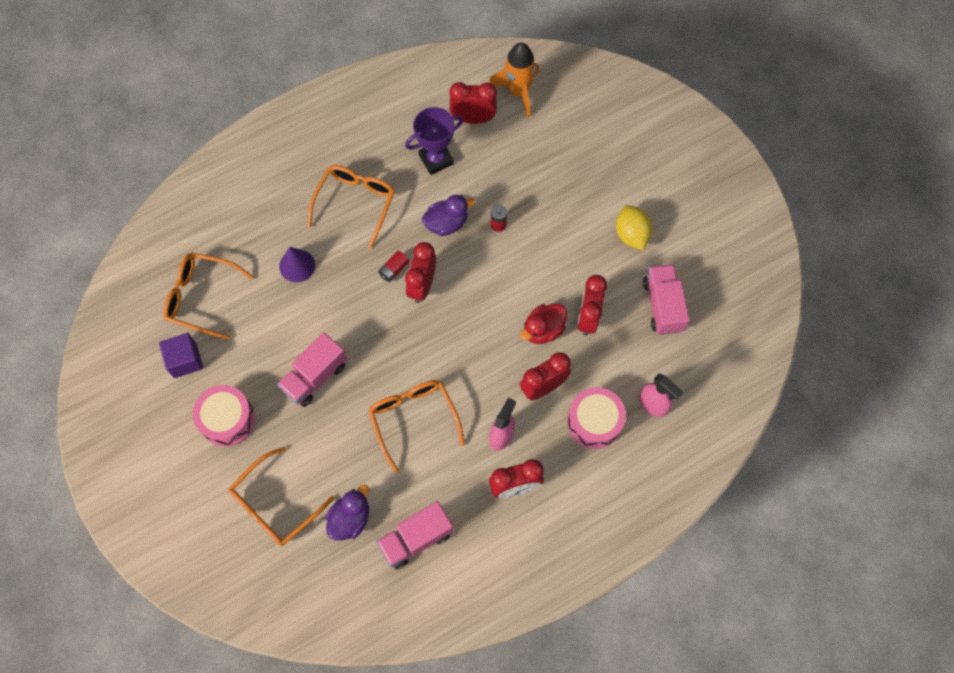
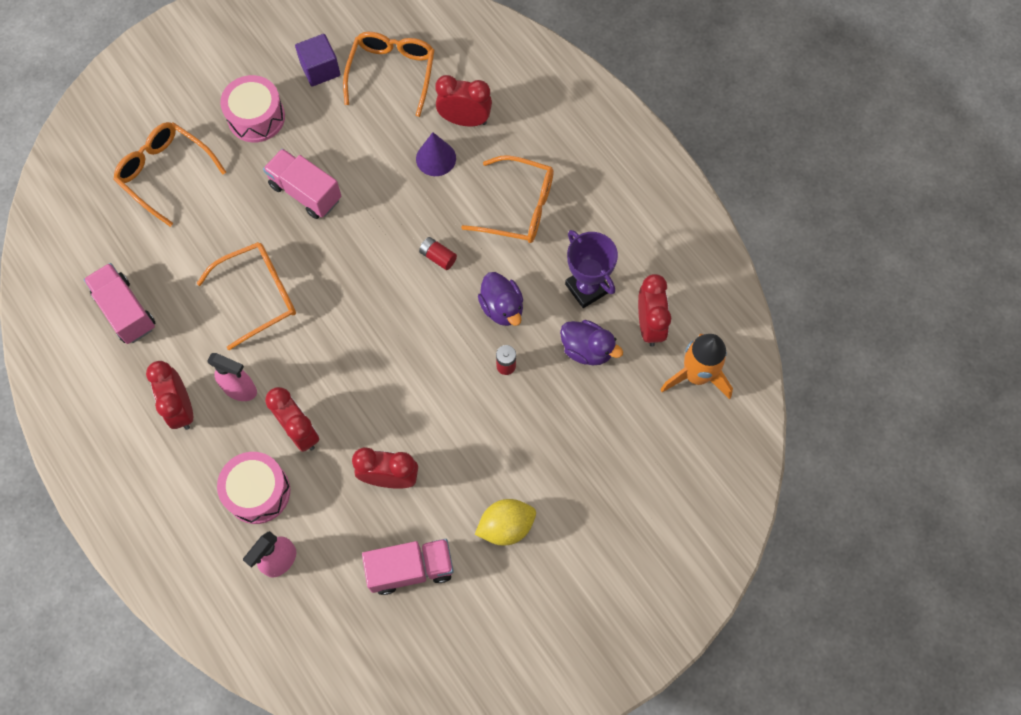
camera: 85 degrees right, 0 degrees up
purple duck [325,485,369,540] -> purple duck moved to [560,320,623,366]
red clock [405,242,436,303] -> red clock moved to [435,75,492,126]
red duck [520,303,567,344] -> none

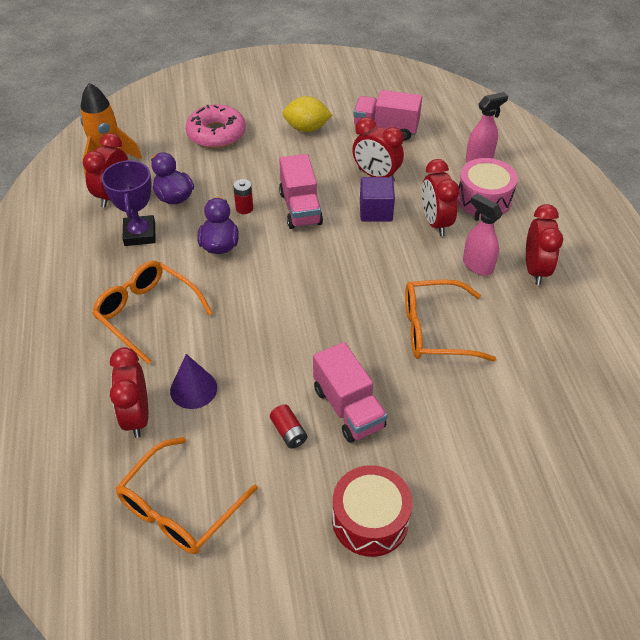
camera: 155 degrees left, 20 degrees down
pink truck [84,263,155,344] -> pink truck moved to [279,154,323,229]
orange glasses [113,122,226,227] -> none
pink drum [220,75,285,143] -> red drum [332,465,412,557]
purple cube [295,34,340,86] -> purple cube moved to [360,177,395,222]
red battery [419,237,457,270] -> red battery moved to [270,404,307,449]
red clock [435,75,492,126] -> red clock turned 45 degrees clockwise [110,347,149,438]
none -> pink donut [186,104,246,148]

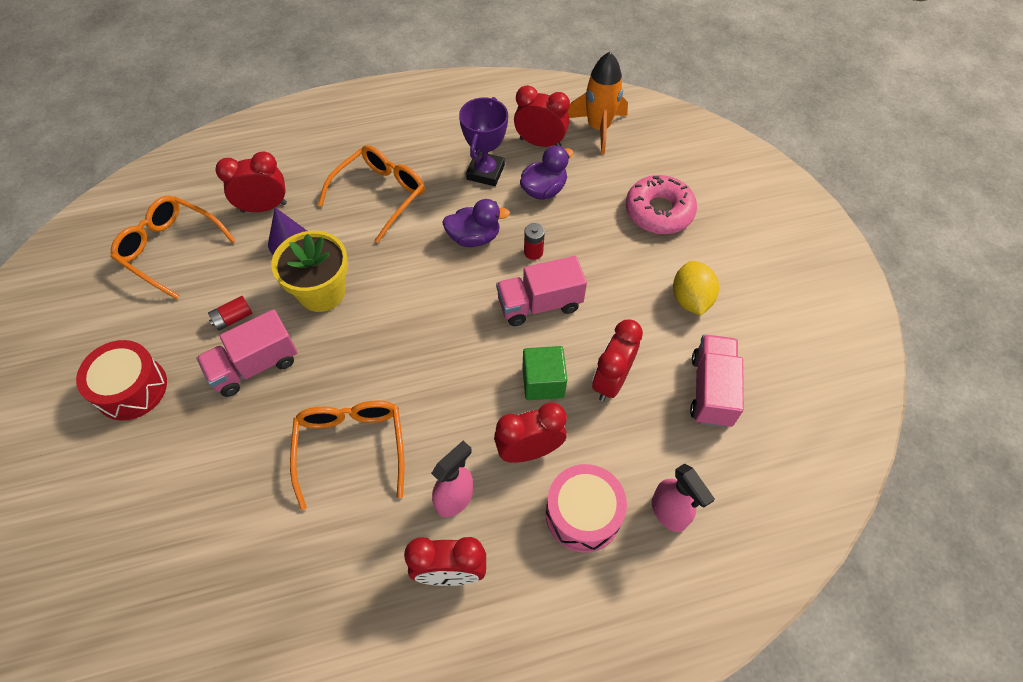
camera: 85 degrees right, 10 degrees up
purple trophy [101,160,155,246] -> purple trophy turned 60 degrees counterclockwise [459,97,508,186]
purple cube [360,177,395,222] -> green cube [522,346,567,400]
none -> yellow flower pot [271,231,348,312]

